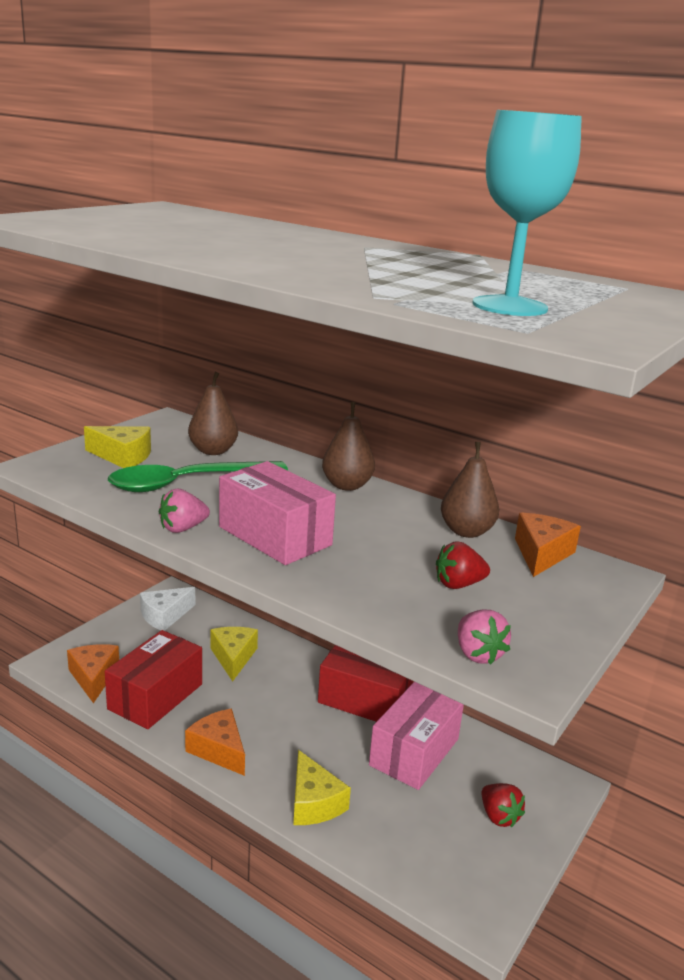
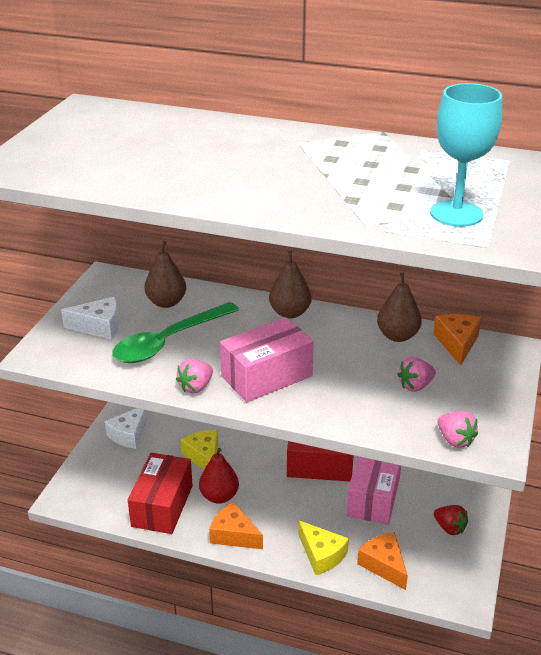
camera: 15 degrees left, 10 degrees up
orange cheese [67,644,119,703] -> orange cheese moved to [357,532,408,590]
yellow cheese [84,426,151,468] -> white cheese [61,297,119,340]
pink box [219,461,336,565] -> pink box turned 60 degrees counterclockwise [220,317,314,402]
red strawberry [436,541,490,589] -> pink strawberry [397,357,436,392]
none -> red pear [199,448,239,504]

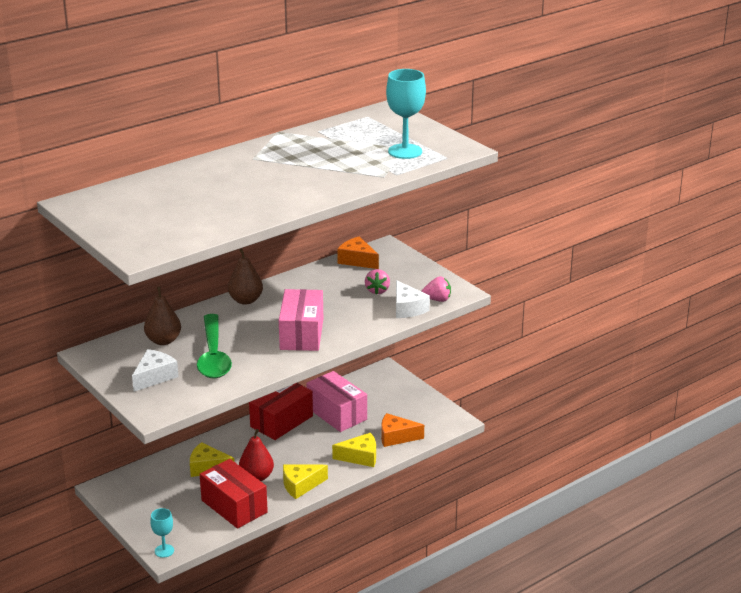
camera: 55 degrees left, 5 degrees down
white cheese [105,408,148,449] -> white cheese moved to [396,280,430,318]
pink strawberry [176,359,213,393] -> none
orange cheese [209,502,263,549] -> yellow cheese [283,464,328,499]
brown pear [377,272,422,342] -> none
red strawberry [434,505,468,535] -> none
none -> turquoise goblet [150,508,174,558]

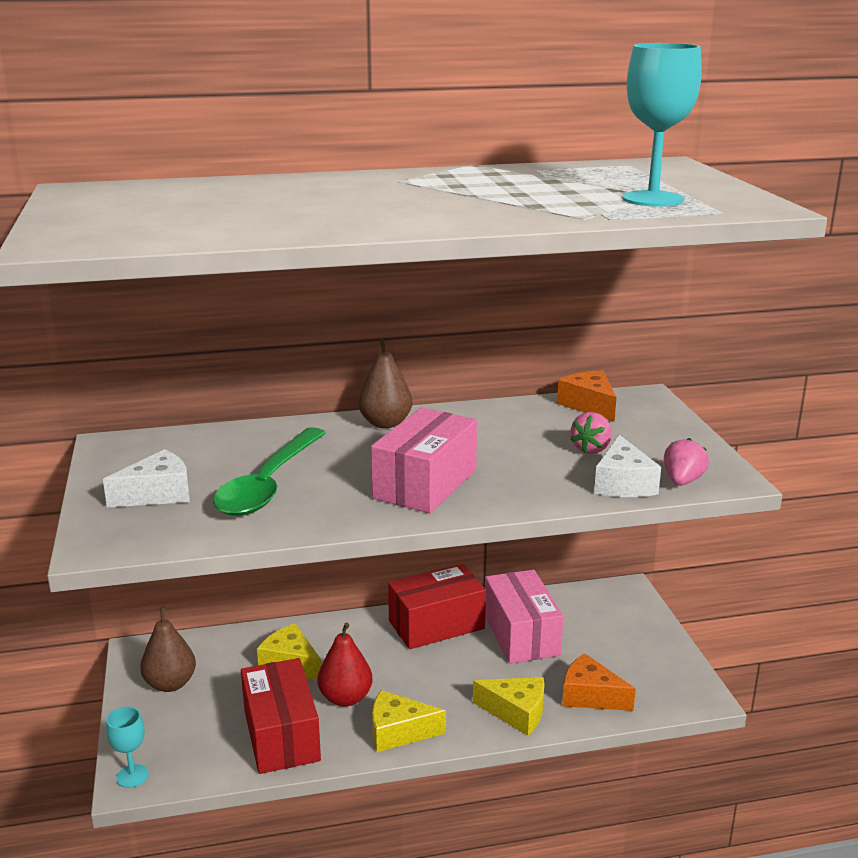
camera: 25 degrees right, 5 degrees down
brown pear [144,287,181,345] -> brown pear moved to [140,607,196,692]
pink strawberry [421,276,451,302] -> pink strawberry turned 90 degrees counterclockwise [664,438,709,486]

